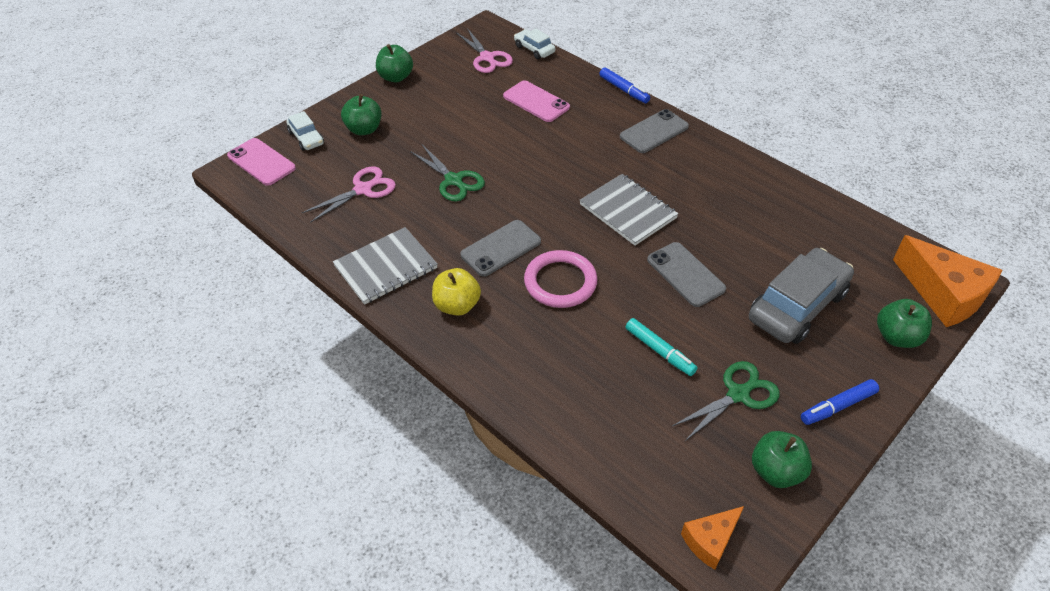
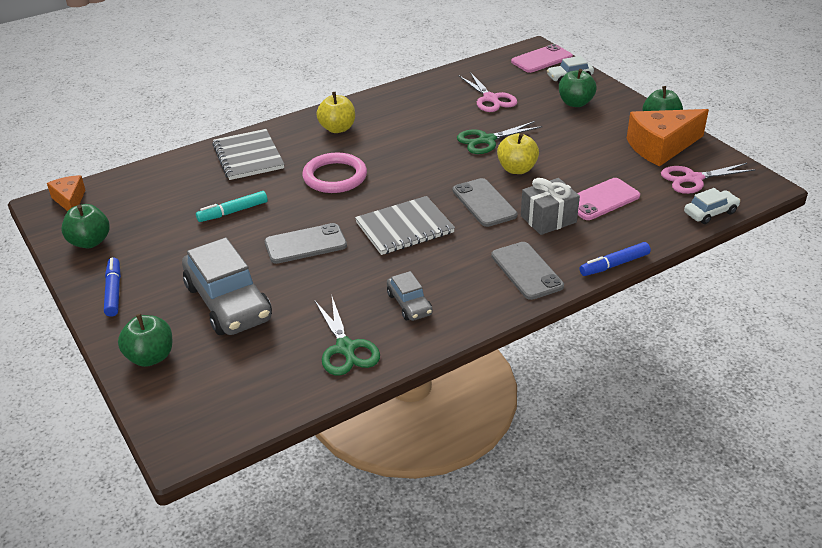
camera: 105 degrees right, 10 degrees down
grey notebook [333,227,438,305] -> grey notebook moved to [212,129,284,180]
grey phone [460,220,541,277] -> grey phone moved to [453,178,518,227]
green scissors [672,361,780,441] -> green scissors moved to [315,297,380,376]
orange cheese [893,235,1002,327] -> orange cheese moved to [626,109,709,167]
none -> grey car [387,271,433,321]
none -> yellow apple [497,133,539,174]
none -> grey gift [521,178,580,235]

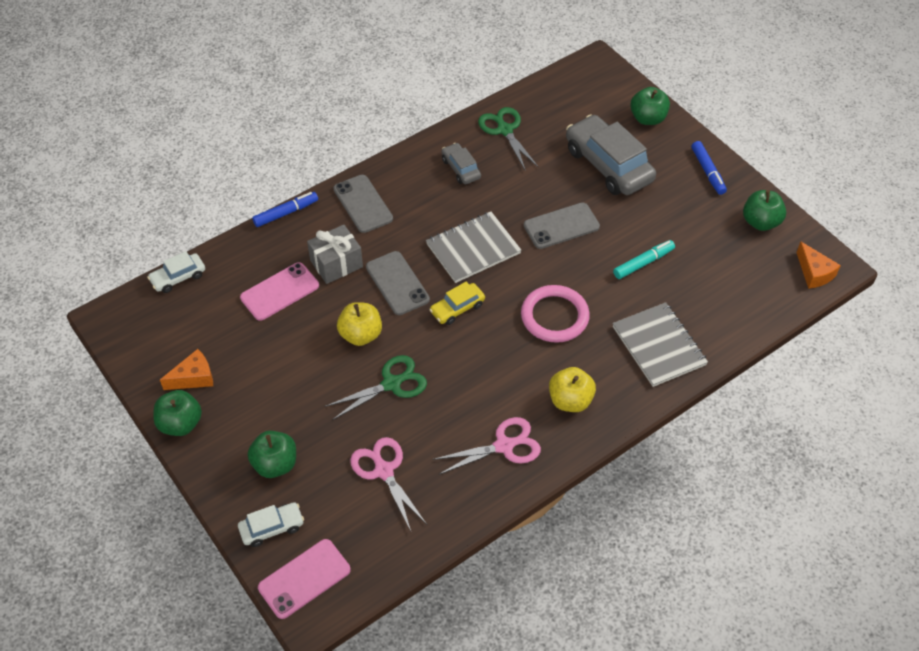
camera: 175 degrees right, 15 degrees up
orange cheese [626,109,709,167] -> orange cheese [160,349,213,390], size x0.55
pink scissors [661,163,756,194] -> pink scissors moved to [433,417,541,475]
none -> yellow car [429,282,485,325]

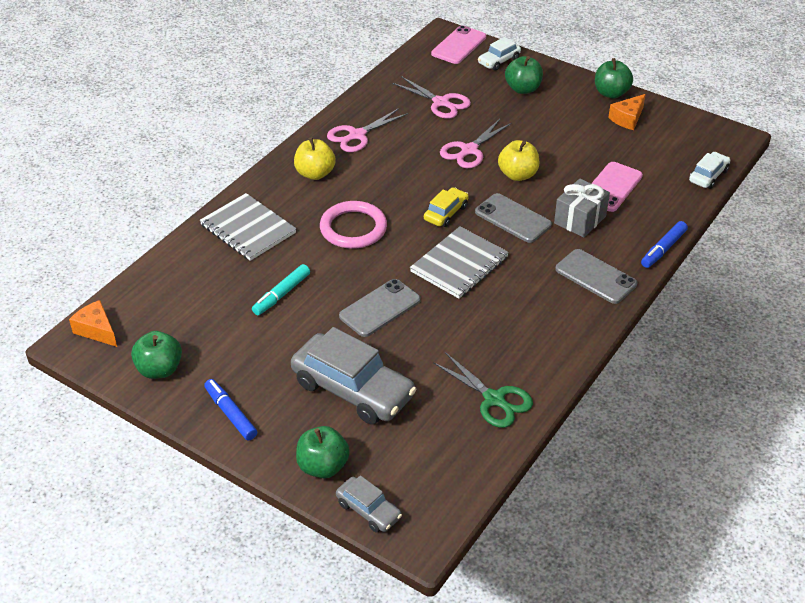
camera: 160 degrees right, 10 degrees down
green scissors [325,355,427,420] -> pink scissors [440,119,512,168]
grey car [442,143,481,184] -> grey car moved to [336,475,402,533]

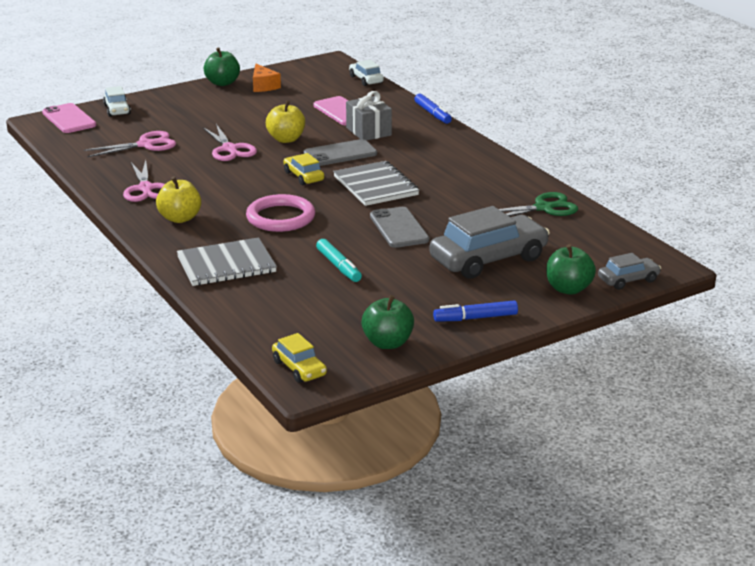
camera: 65 degrees left, 15 degrees down
orange cheese [69,300,117,347] -> yellow car [272,333,327,383]
green apple [505,56,543,94] -> none
grey phone [555,249,637,304] -> none

